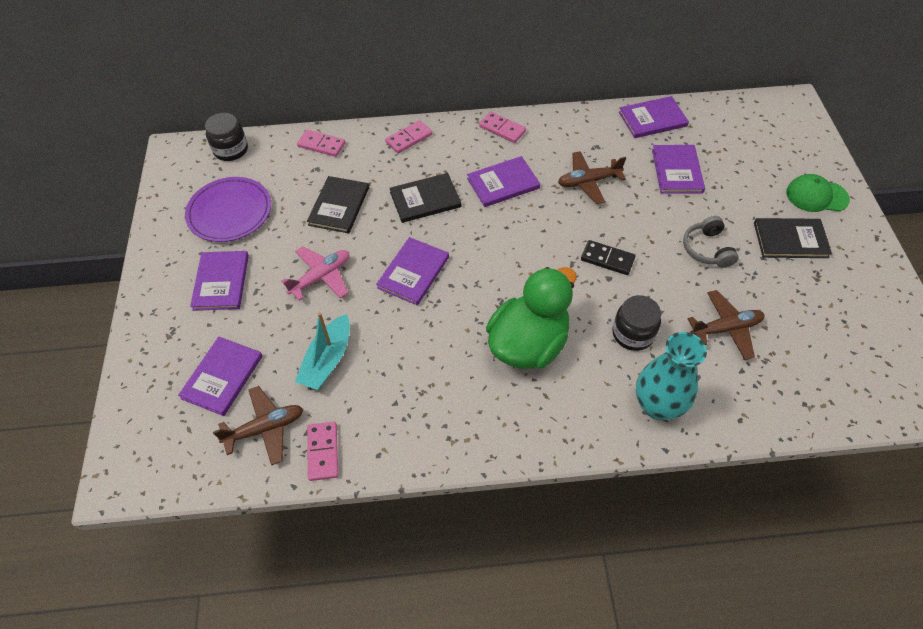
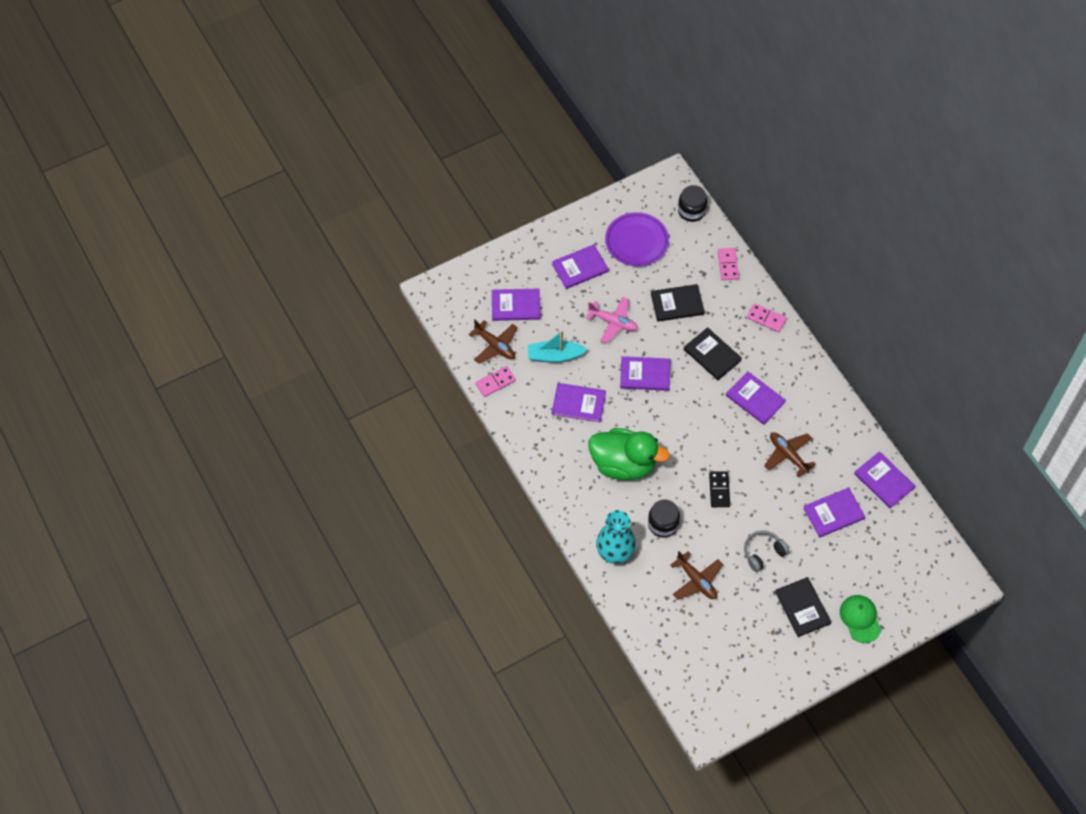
camera: 65 degrees right, 5 degrees up
pink domino [479,112,526,143] -> none
none -> purple book [552,383,606,422]

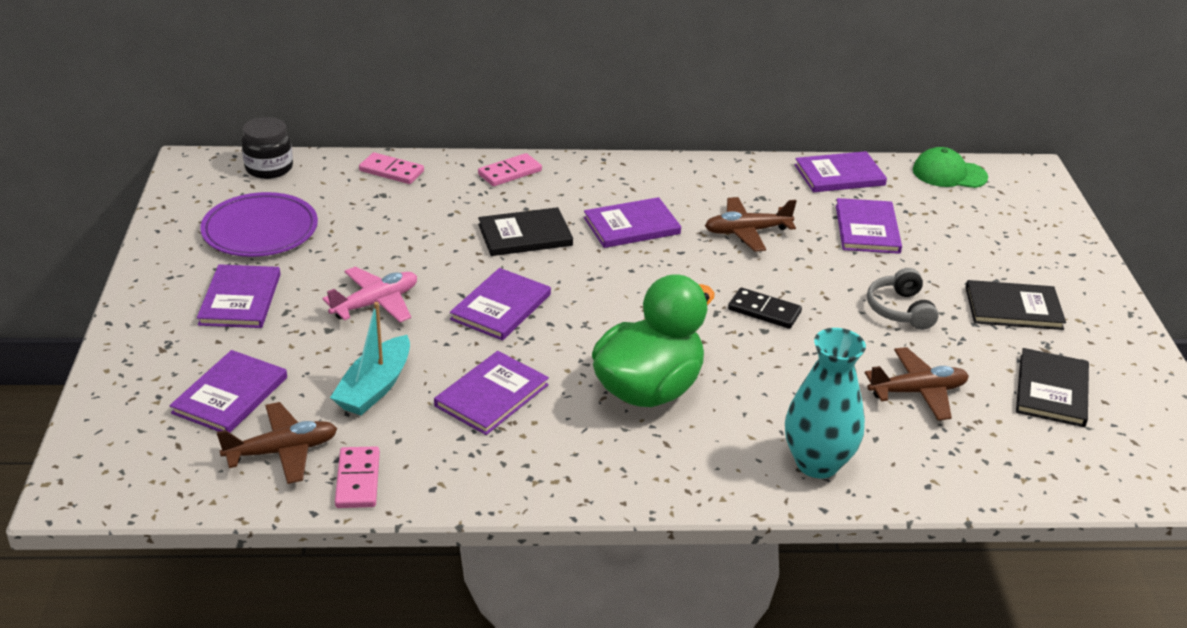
camera: 65 degrees left, 25 degrees down
black jar [648,500,680,538] -> none
black book [651,284,705,322] -> black book moved to [1016,348,1089,427]
green cap [840,595,881,643] -> green cap moved to [913,147,988,188]

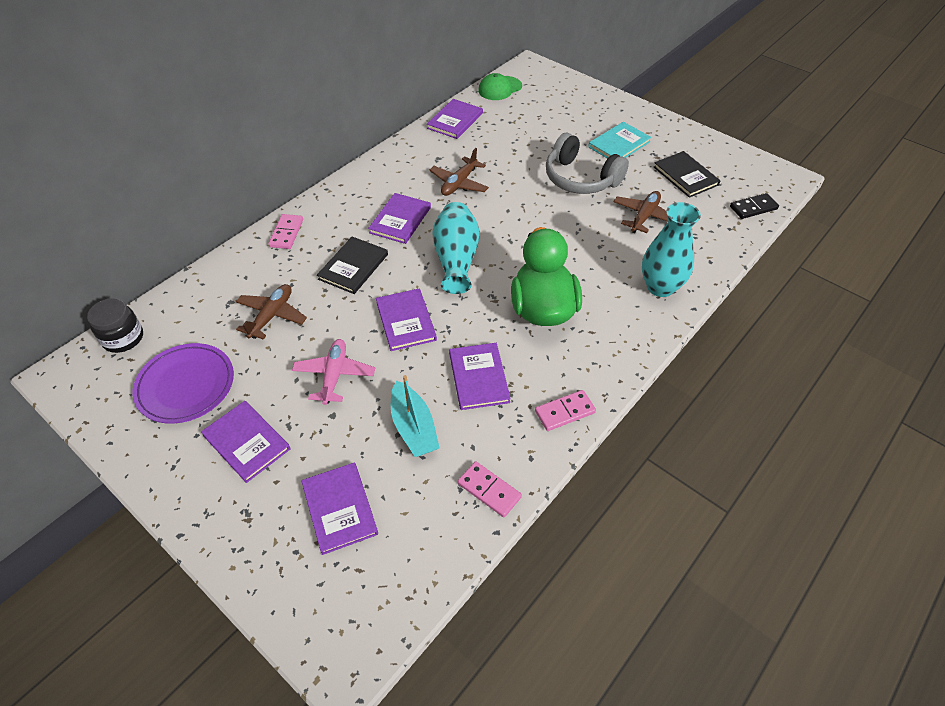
camera: 45 degrees left, 15 degrees up
brown plane [217,402,337,484] -> brown plane moved to [236,284,307,340]
pink domino [359,152,424,184] -> pink domino moved to [535,390,596,431]
black domino [728,288,802,329] -> black domino moved to [730,193,779,219]
purple book [836,198,902,254] -> none
grey headphones [867,268,939,330] -> grey headphones [546,133,629,194], size x1.68
black book [965,280,1066,330] -> turquoise book [588,122,651,159]
none -> turquoise vase [432,202,480,294]

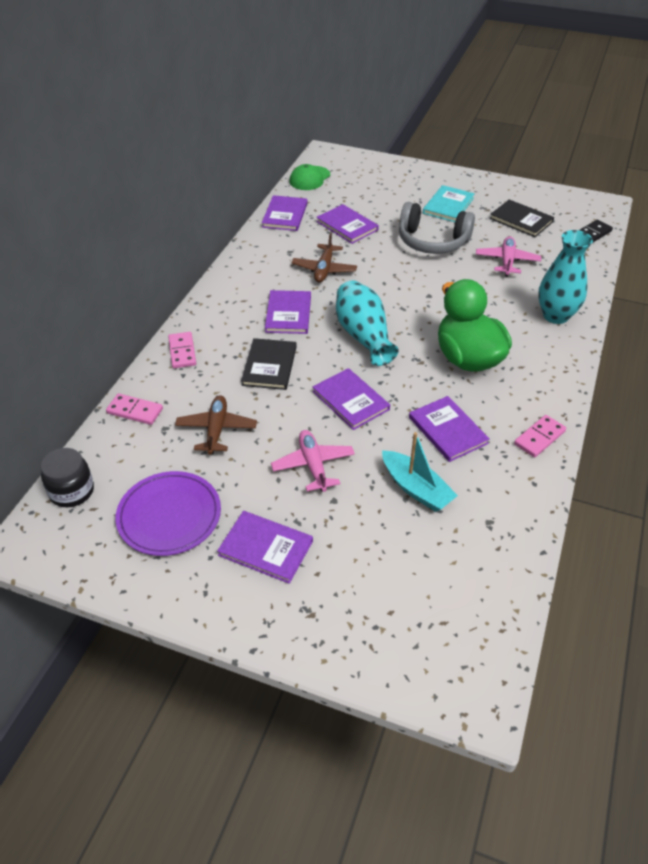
camera: 20 degrees left, 5 degrees down
purple book [301,462,378,555] -> purple book moved to [316,204,379,244]
pink domino [458,461,522,517] -> pink domino moved to [106,393,163,425]
brown plane [613,191,668,233] -> pink plane [476,236,541,277]

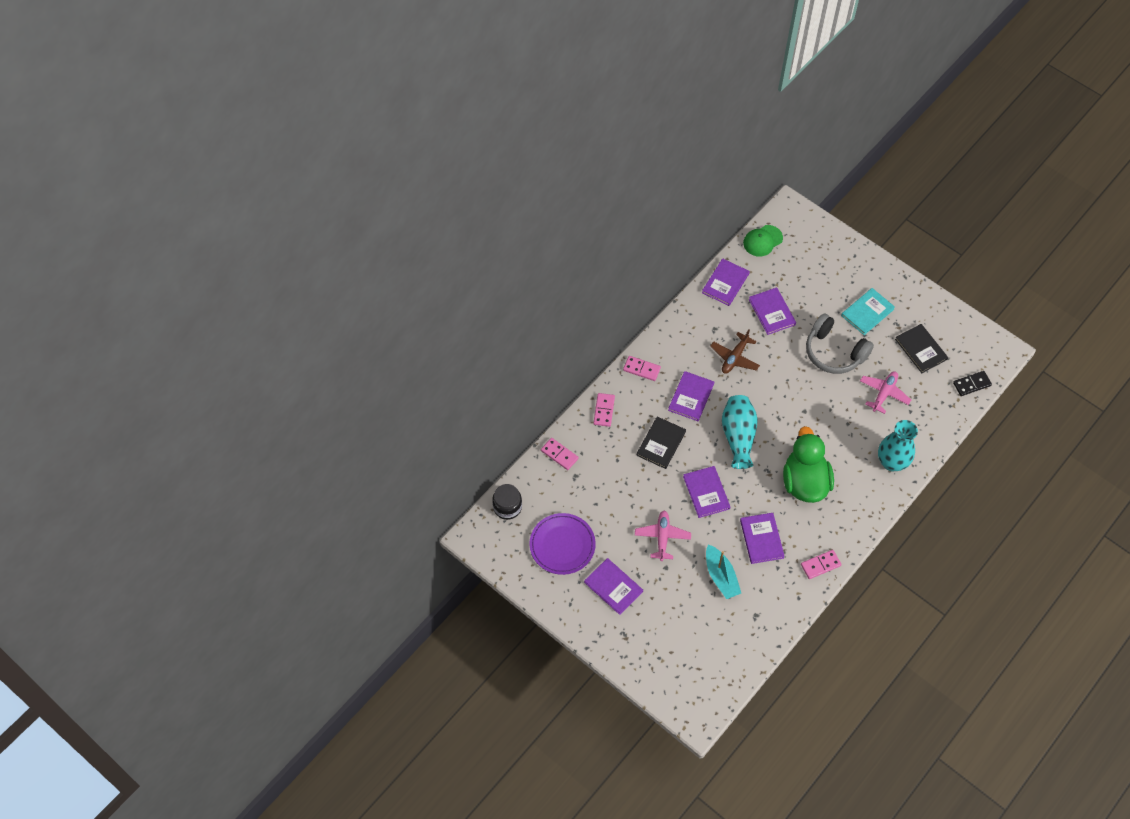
camera: 20 degrees right, 15 degrees up
brown plane [175,395,257,455] -> none
none -> pink domino [623,356,661,381]

